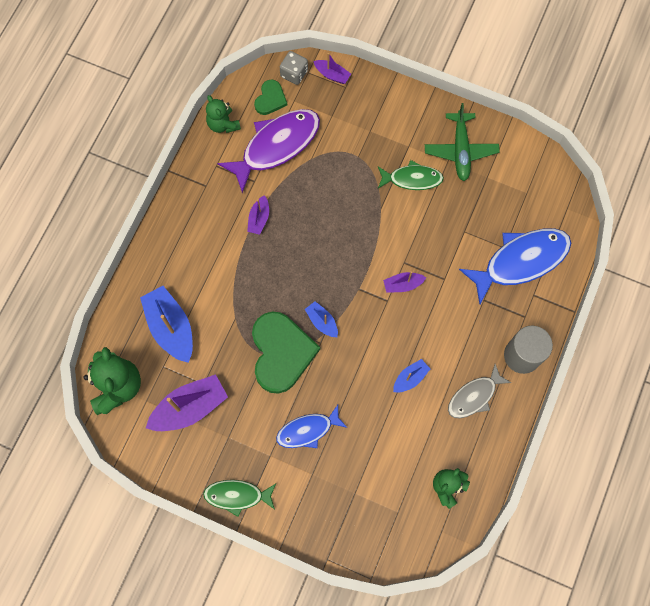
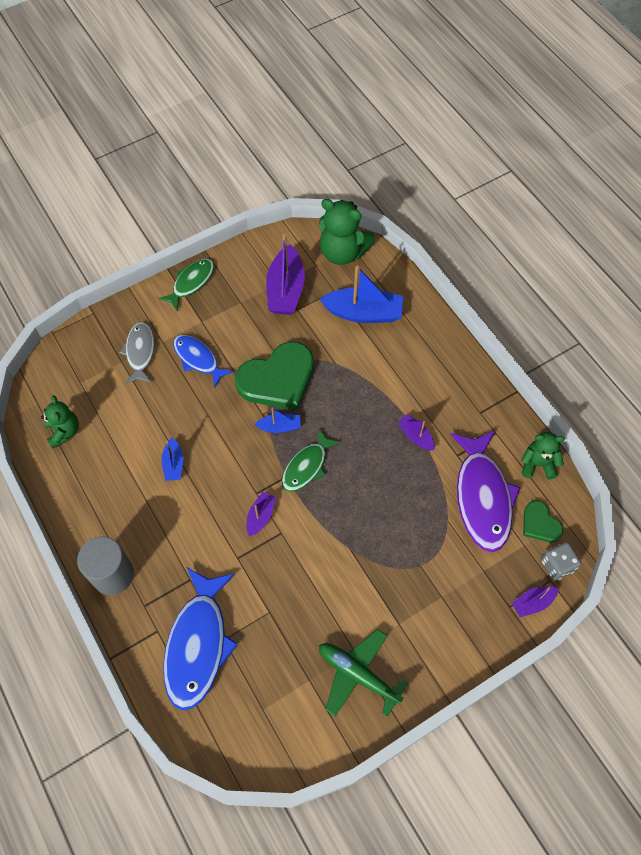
camera: 125 degrees right, 10 degrees down
green heart [252,312,320,394] -> green heart turned 60 degrees counterclockwise [235,342,314,410]
blue fish [276,405,348,448] -> blue fish turned 60 degrees counterclockwise [173,335,233,387]
green fish [378,160,444,190] -> green fish moved to [282,429,341,492]
grey fish [448,364,511,418] -> grey fish moved to [119,322,155,384]

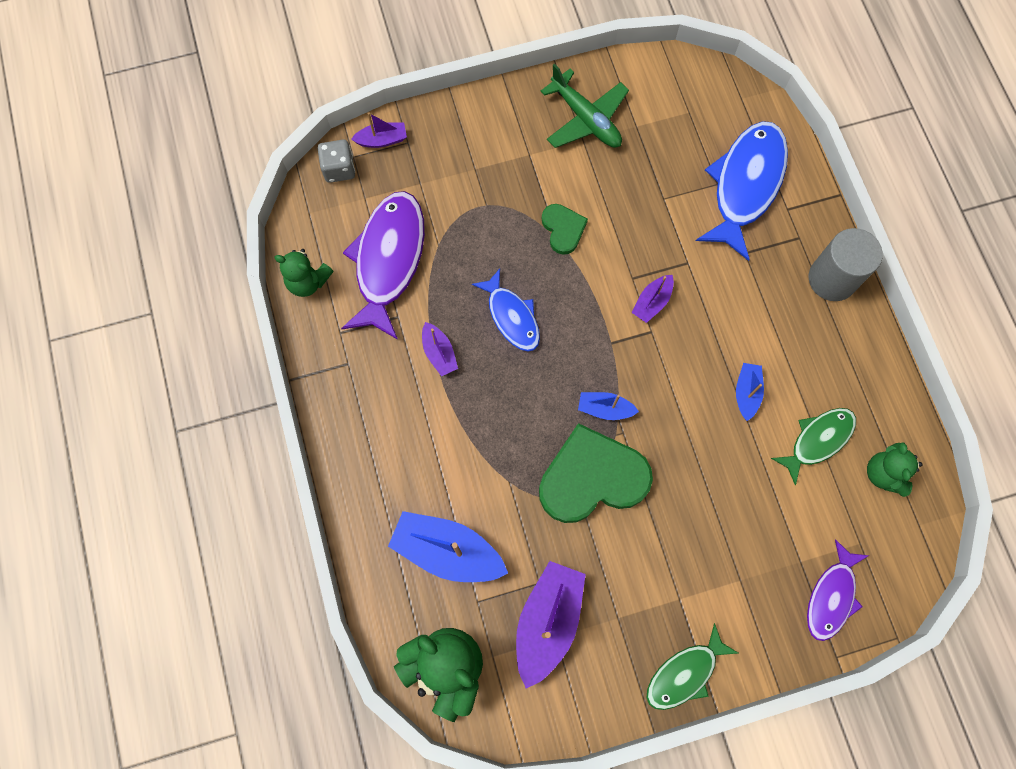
camera: 165 degrees left, 10 degrees up
grey fish [119,322,155,384] -> none
blue fish [173,335,233,387] -> blue fish moved to [472,269,540,352]
green fish [282,429,341,492] -> green fish moved to [771,408,856,485]
green heart [523,501,564,542] -> green heart moved to [542,204,588,255]
none -> purple fish [807,539,870,641]

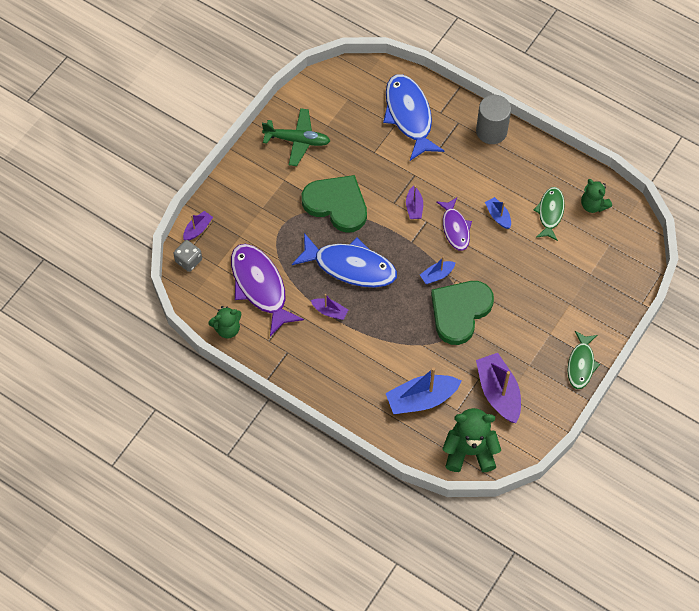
camera: 40 degrees left, 10 degrees down
blue fish [472,269,540,352] -> blue fish [292,233,397,287], size x1.70
green heart [542,204,588,255] -> green heart [302,175,367,233], size x1.98
purple fish [807,539,870,641] -> purple fish moved to [436,197,472,251]

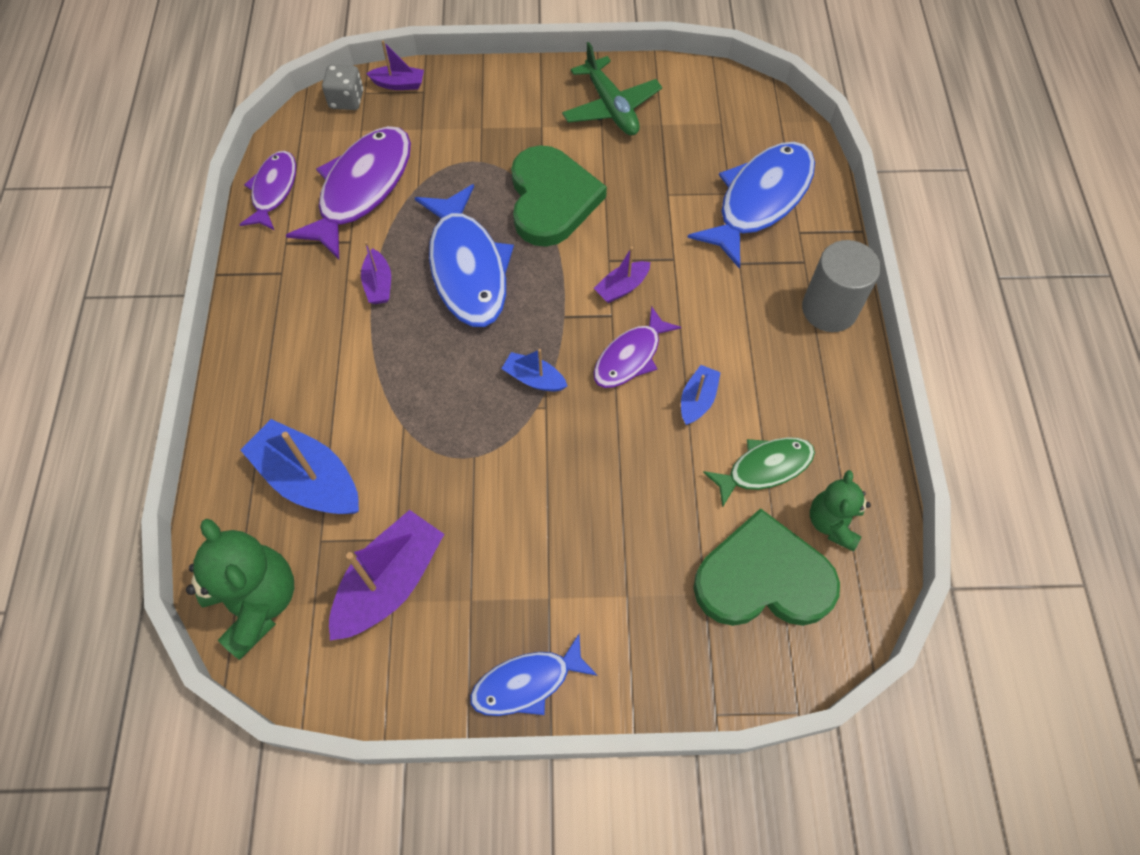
camera: 55 degrees right, 0 degrees up
green teddy bear [208,306,241,339] -> purple fish [239,151,296,231]
green heart [431,281,494,345] -> green heart moved to [693,508,840,626]
green fish [567,331,600,389] -> blue fish [470,634,598,716]

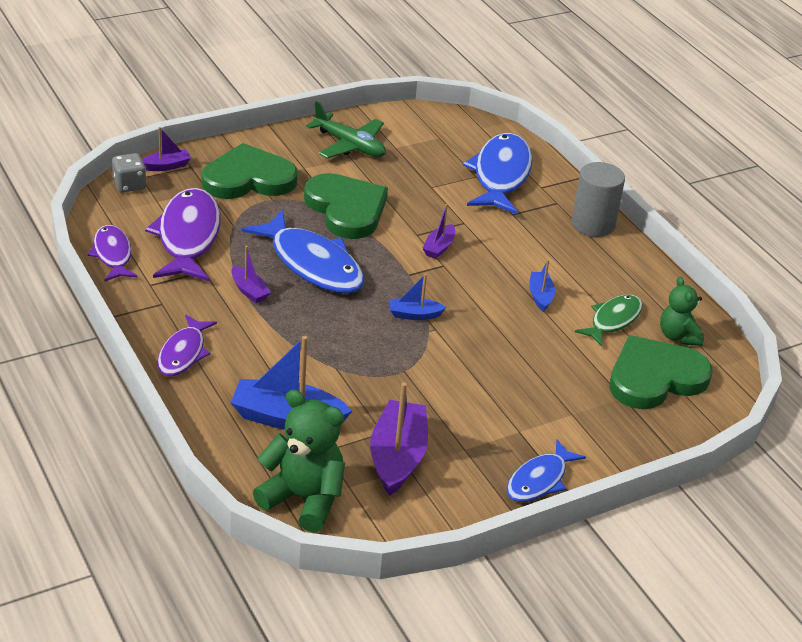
camera: 30 degrees left, 25 degrees down
purple fish [593,306,681,388] -> purple fish moved to [157,314,217,376]
none -> green heart [202,143,297,199]

